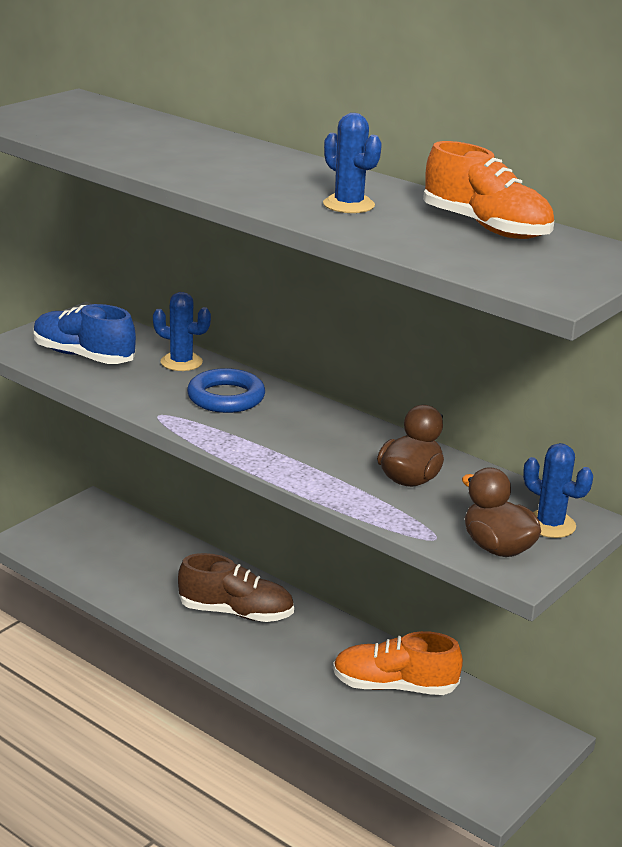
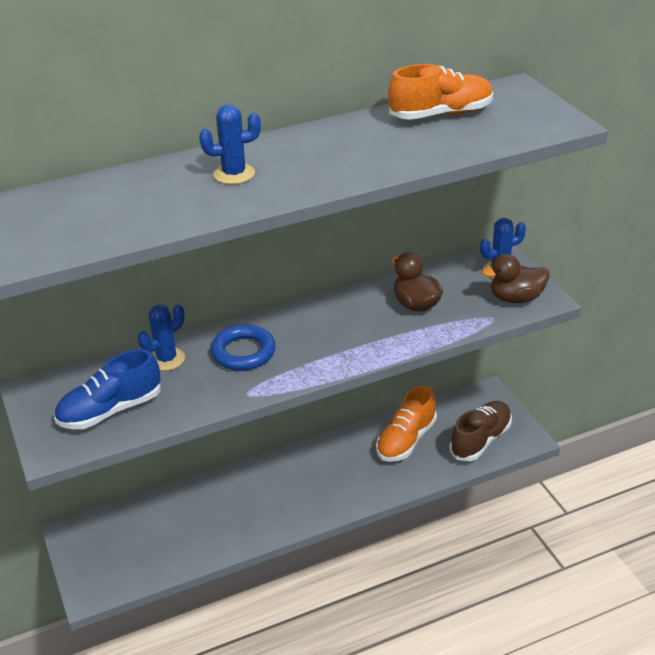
camera: 60 degrees left, 10 degrees up
brown shoe [178,553,294,622] -> brown shoe moved to [450,401,512,461]
blue cactus [323,113,382,213] -> blue cactus moved to [199,104,261,184]

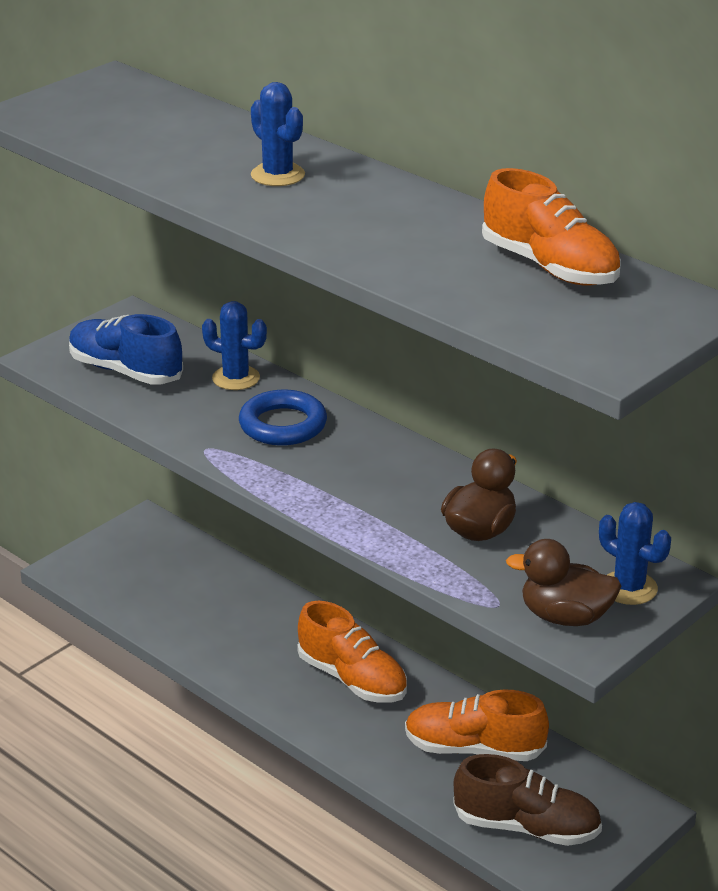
camera: 65 degrees right, 5 degrees down
brown duck [482,254,550,303] -> brown duck turned 45 degrees counterclockwise [506,539,622,626]
none -> orange shoe [297,601,407,703]

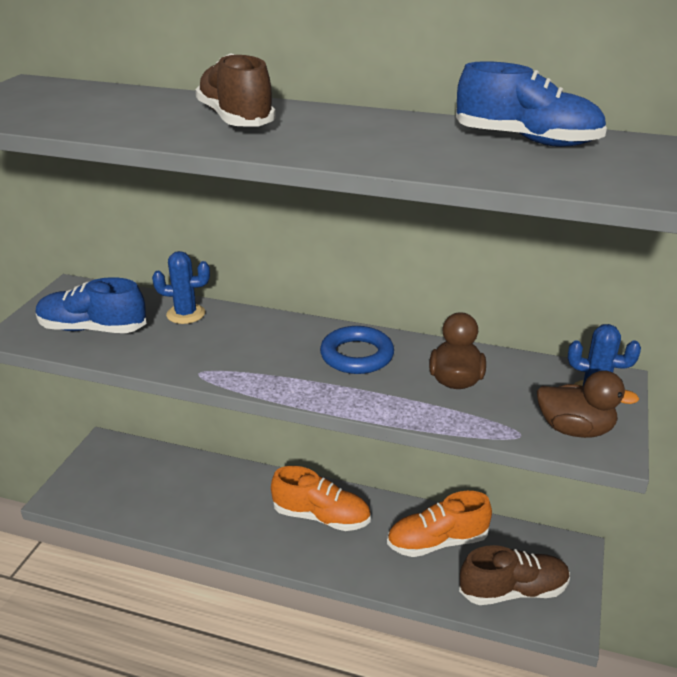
camera: 25 degrees left, 0 degrees up
blue ring [239,390,327,446] -> blue ring moved to [320,326,394,374]
blue cactus [251,82,305,186] -> brown shoe [195,53,276,126]
orange shoe [482,168,621,286] -> blue shoe [456,61,607,147]
brown duck [506,539,622,626] -> brown duck turned 150 degrees counterclockwise [537,370,639,438]

